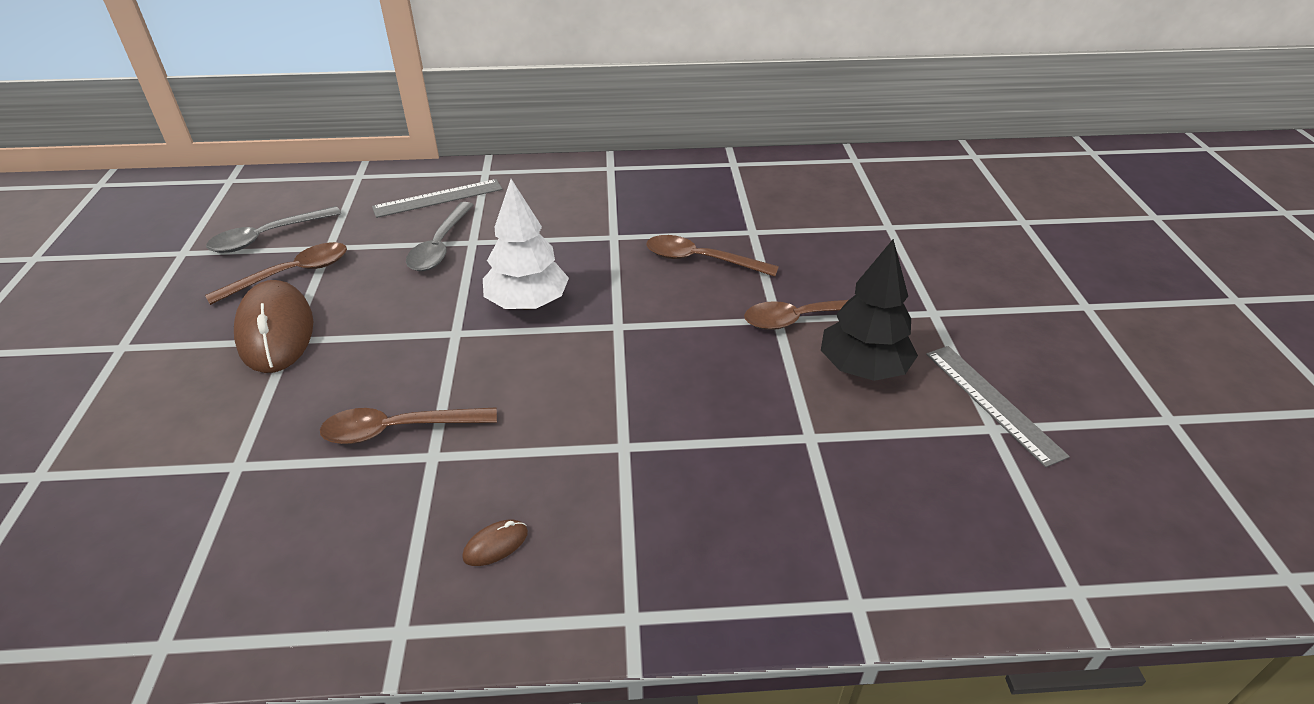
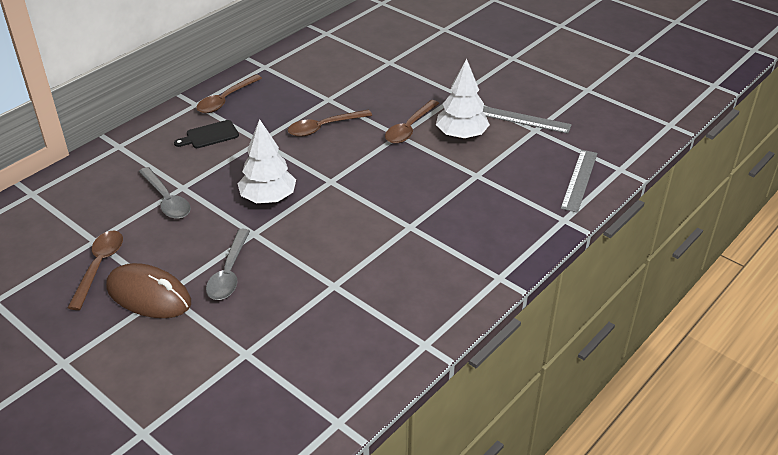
camera: 45 degrees left, 0 degrees up
grey spoon [206,206,342,253] -> grey spoon moved to [206,229,250,300]
brown spoon [320,407,497,444] -> brown spoon moved to [196,74,262,113]
grey ruler [372,179,503,218] -> grey ruler moved to [561,150,598,213]
brown mouse [462,520,528,566] -> none
black tree [821,239,918,381] -> white tree [436,59,490,139]
none -> black cutting board [174,120,239,148]

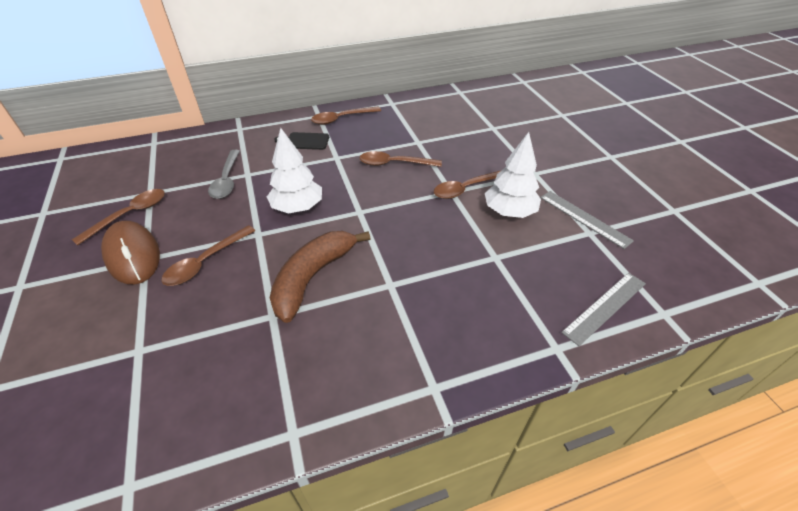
camera: 30 degrees right, 5 degrees up
grey spoon [206,229,250,300] -> brown spoon [162,225,255,286]
none -> brown banana [270,231,371,323]

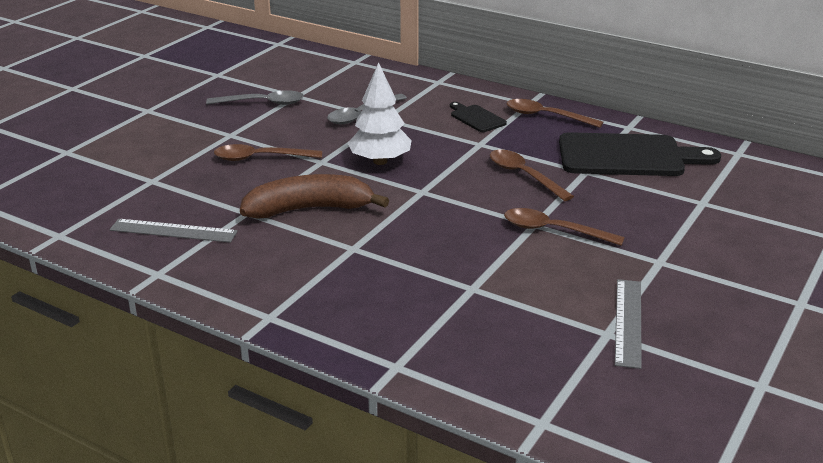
camera: 50 degrees right, 15 degrees down
brown spoon [72,189,165,246] -> grey spoon [206,90,304,105]
brown mouse [101,221,160,285] -> none
white tree [485,132,541,218] -> none
grey ruler [561,273,646,346] -> grey ruler moved to [109,219,238,243]
none -> black cutting board [559,132,721,176]

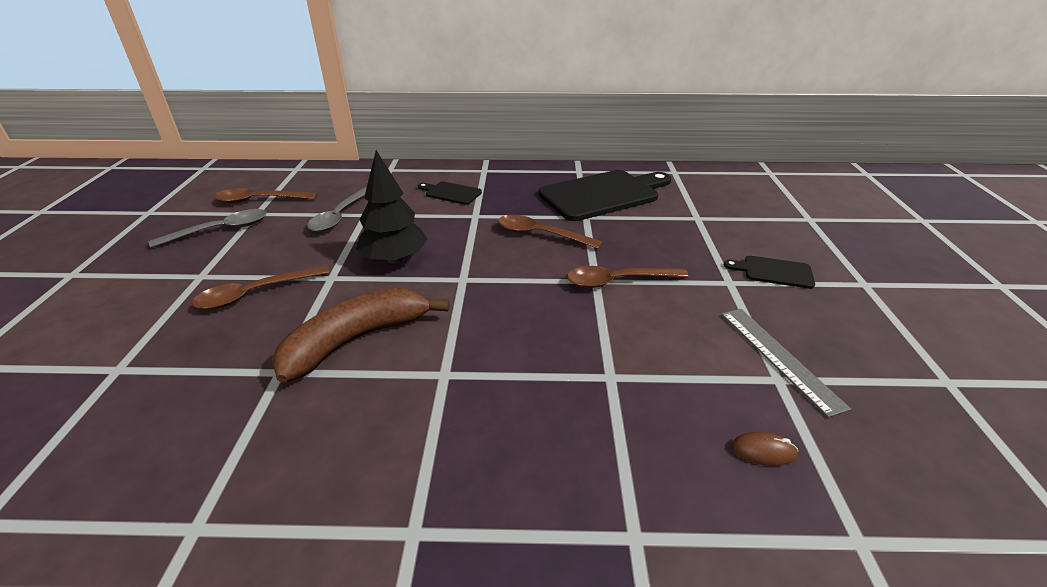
camera: 30 degrees left, 5 degrees up
grey ruler [109,219,238,243] -> none
white tree [348,62,412,165] -> black tree [356,150,428,264]
brown spoon [506,99,603,128] -> brown spoon moved to [214,188,317,203]
none -> black cutting board [723,256,815,289]
none -> brown mouse [731,431,798,466]

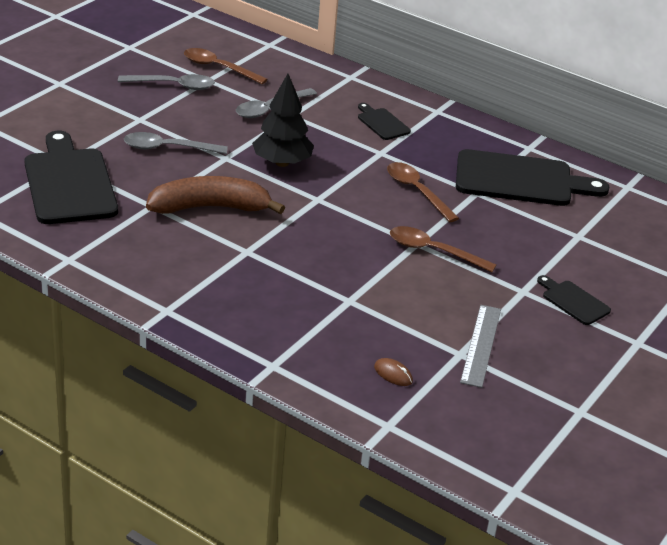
camera: 30 degrees right, 0 degrees up
brown spoon [192,265,330,309] -> grey spoon [124,132,228,154]
none -> black cutting board [24,131,118,224]

